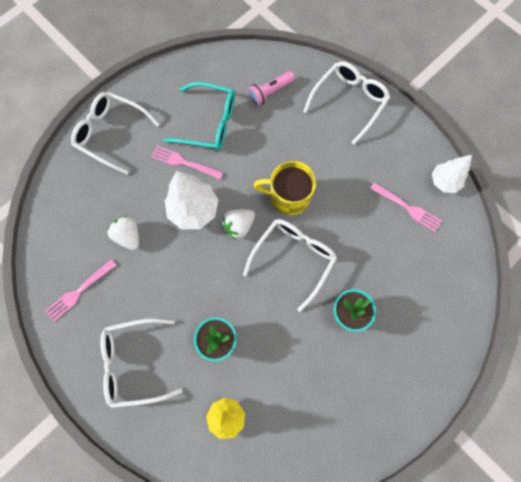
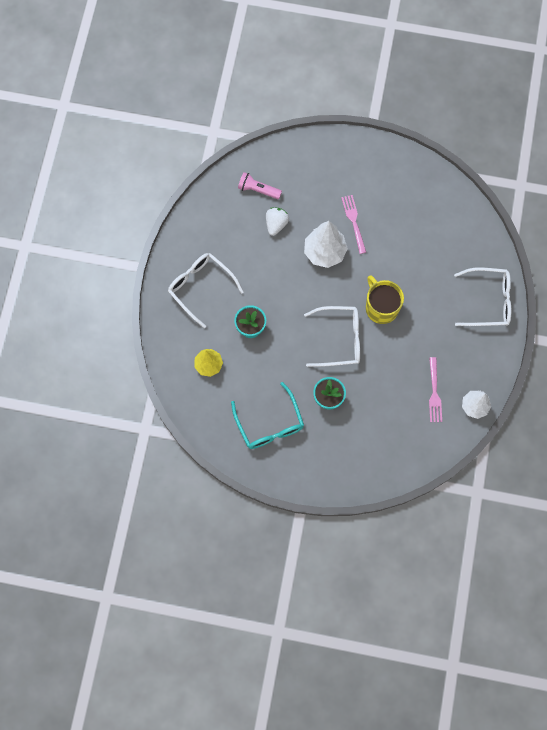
camera: 55 degrees right, 0 degrees up
pink fork [45,259,117,322] -> none
white glasses [71,92,159,174] -> none
turquoise glasses [163,82,235,150] -> turquoise glasses moved to [231,382,304,449]
white strawberry [222,209,255,239] -> none
pink flashlight [247,71,295,107] -> pink flashlight moved to [238,172,282,199]

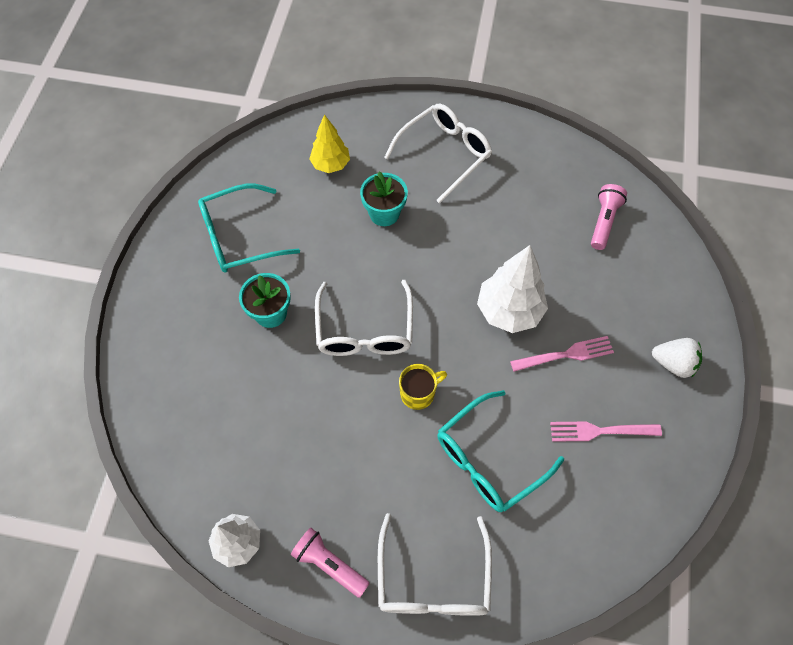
camera: 90 degrees right, 10 degrees down
white strawberry [266,208,289,236] -> white strawberry moved to [652,338,702,378]
yellow mug [366,275,404,324] -> yellow mug [399,364,447,410], size x0.63
pink fork [429,357,442,422] -> pink fork moved to [550,421,662,442]
none -> pink flashlight [291,527,370,598]
none -> turquoise glasses [438,390,564,512]

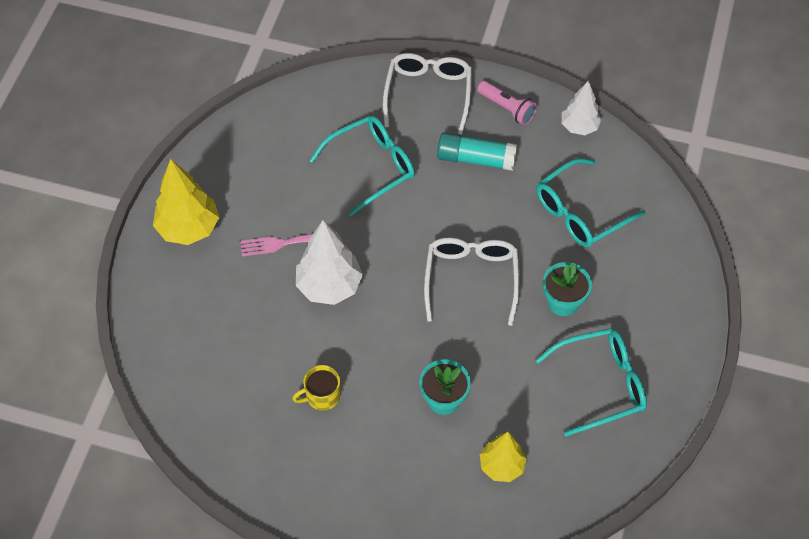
camera: 175 degrees left, 5 degrees down
white glasses [384,104,492,204] -> none
yellow mug [399,364,447,410] -> yellow mug moved to [292,365,340,411]
pink fork [550,421,662,442] -> none
pink flashlight [591,184,627,250] -> none
white strawberry [652,338,702,378] -> yellow tree [153,159,219,245]
none -> turquoise glue stick [437,132,517,171]
none -> turquoise glasses [537,158,645,247]

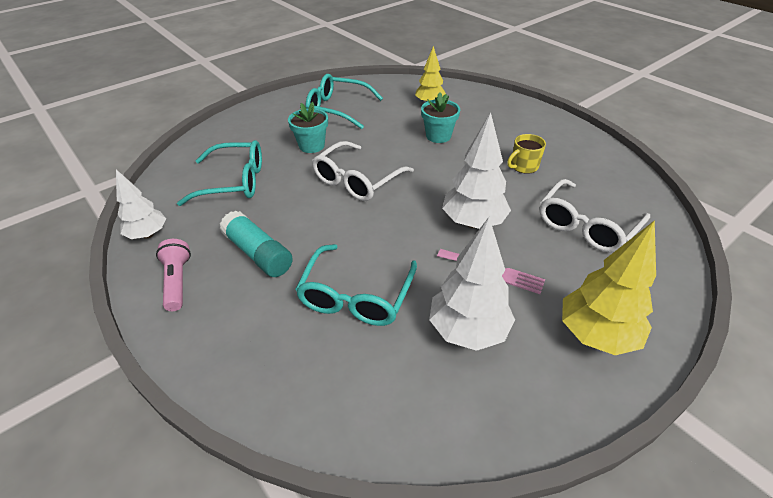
camera: 145 degrees left, 15 degrees down
yellow mug [292,365,340,411] -> yellow mug turned 135 degrees clockwise [507,134,546,174]
turquoise glasses [309,116,415,216] -> turquoise glasses turned 75 degrees counterclockwise [295,244,417,326]
white glasses [383,53,472,135] -> white glasses moved to [539,179,650,253]
none -> white tree [429,217,515,351]

